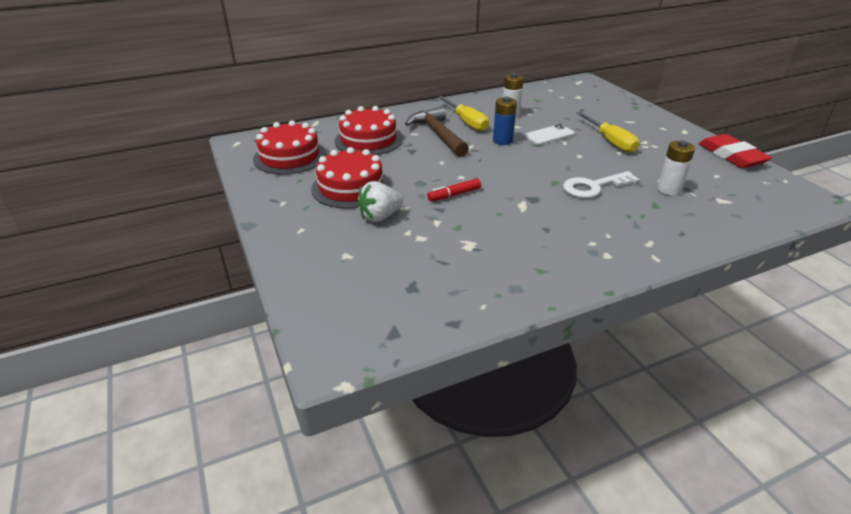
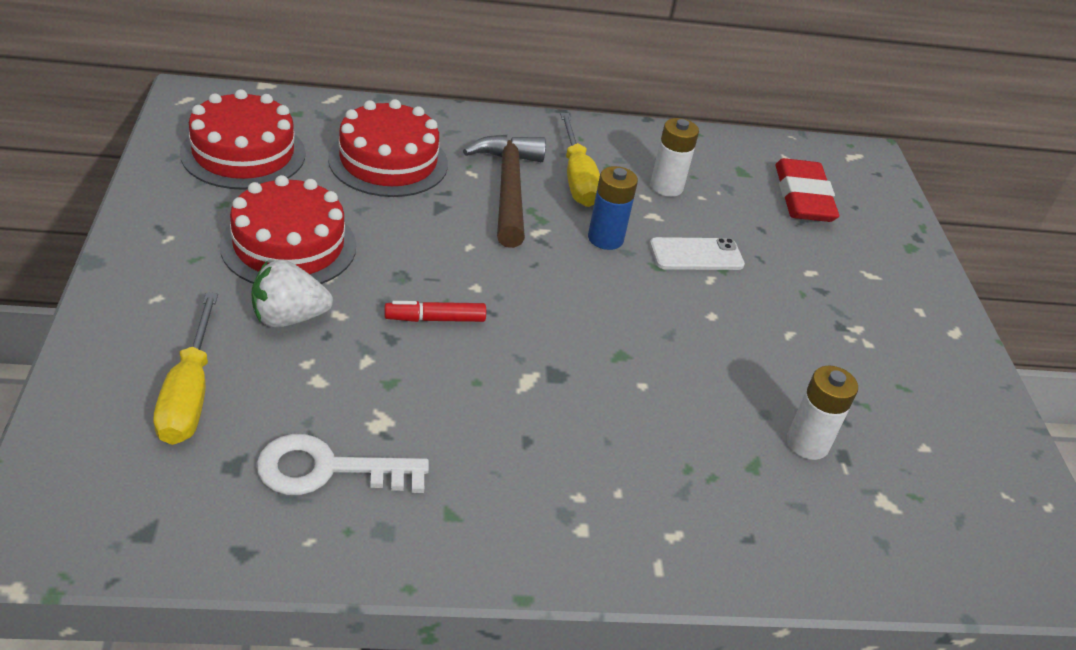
camera: 15 degrees right, 5 degrees up
white key [563,171,640,198] -> white key moved to [257,434,429,495]
yellow screwdriver [577,112,639,153] -> yellow screwdriver moved to [153,292,218,445]
red eraser [698,134,772,168] -> red eraser moved to [775,158,839,222]

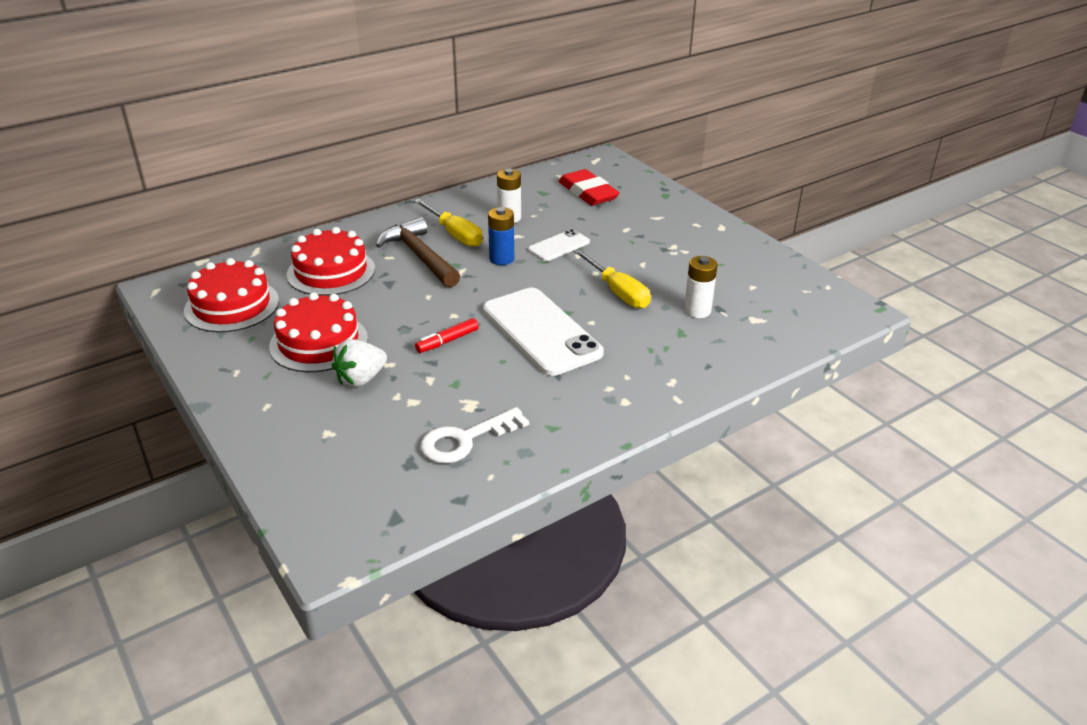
camera: 25 degrees left, 5 degrees down
yellow screwdriver [153,292,218,445] -> yellow screwdriver moved to [573,249,651,309]
none -> white phone [483,288,604,376]

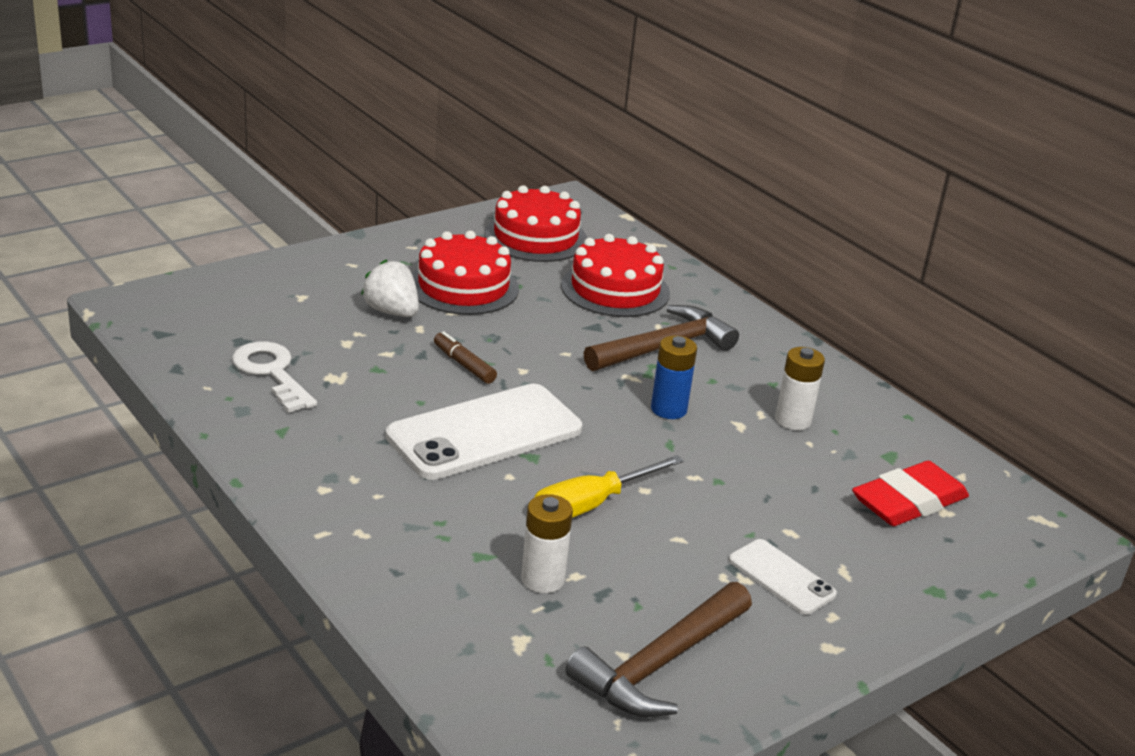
camera: 85 degrees right, 5 degrees down
yellow screwdriver [414,199,483,247] -> none
red marker [415,318,479,353] -> brown marker [434,331,497,384]
white phone [528,229,590,261] -> white phone moved to [729,539,837,615]
none -> brown hammer [565,582,752,717]

